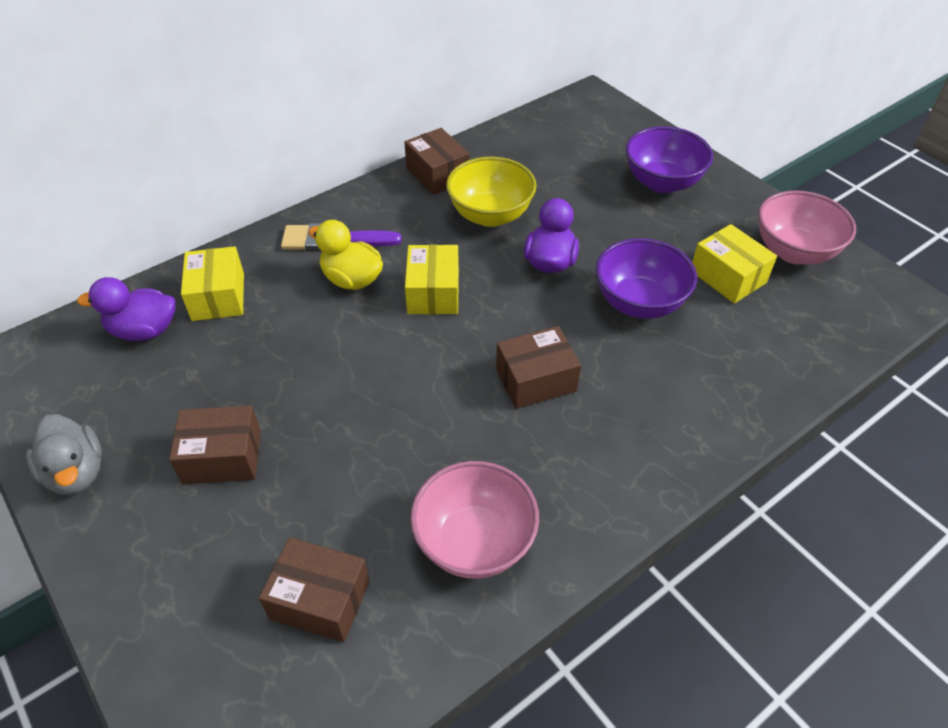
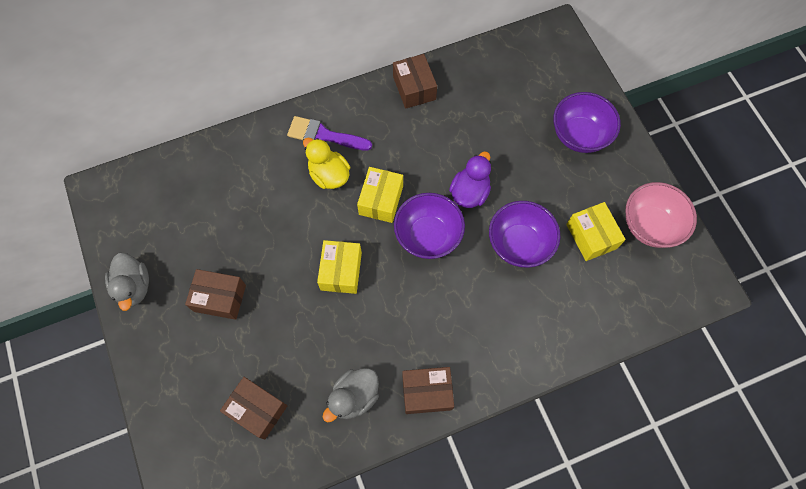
camera: 15 degrees right, 20 degrees up
purple duck [77,277,176,341] -> none
yellow box [181,246,244,321] -> yellow box moved to [317,240,362,294]
pink bowl [410,461,539,579] -> grey duck [323,368,379,422]
yellow bowl [446,157,537,227] -> none
brown box [496,326,581,409] -> brown box moved to [402,367,454,414]
none -> purple bowl [394,193,465,259]

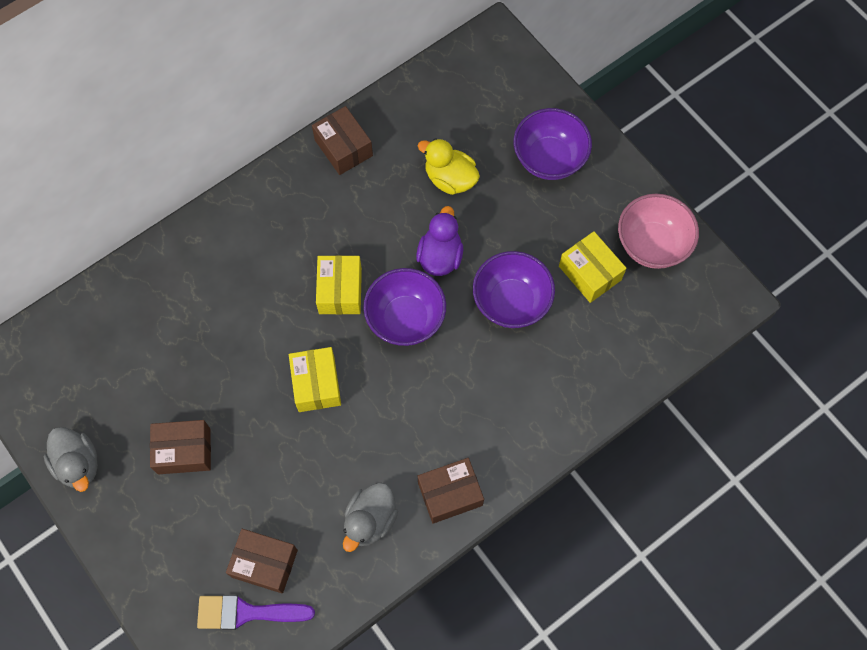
camera: 15 degrees left, 0 degrees up
purple brush [287,116,372,150] -> purple brush moved to [197,595,315,630]
yellow duck [303,138,350,189] -> yellow duck moved to [418,138,480,195]

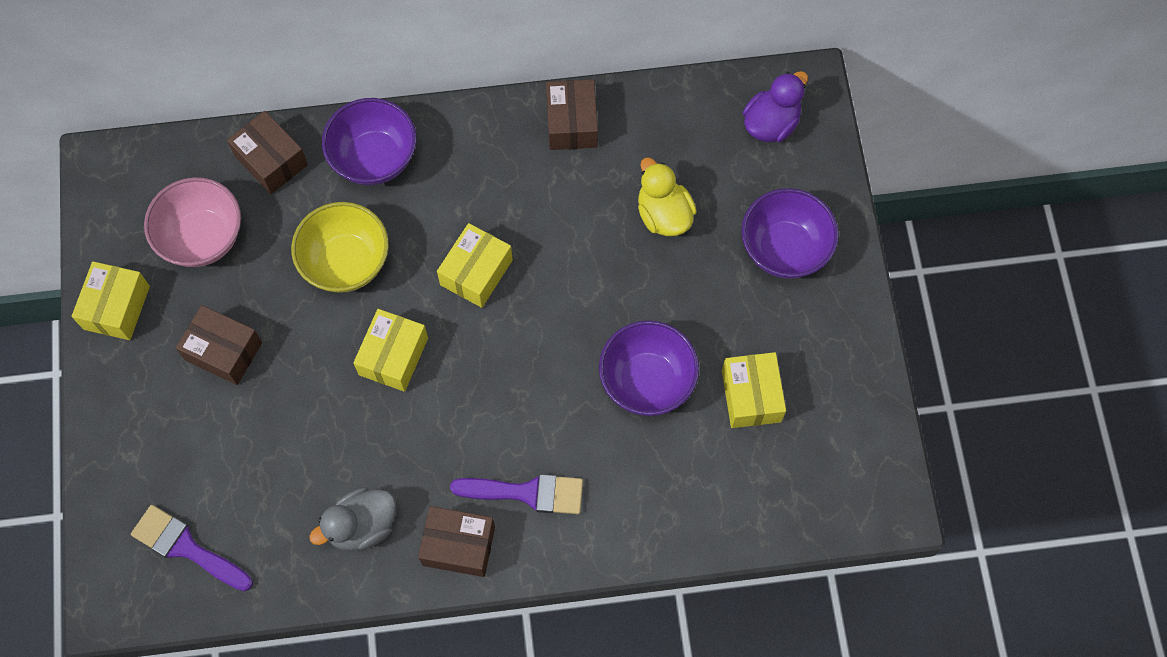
camera: 30 degrees right, 0 degrees up
grey duck [44,427,98,492] -> yellow box [72,261,150,340]
brown box [226,529,298,594] -> brown box moved to [227,111,308,194]
purple bowl [363,268,446,346] -> purple bowl moved to [322,98,417,185]
purple duck [416,206,463,276] -> purple duck moved to [743,71,808,142]
pink bowl [618,194,699,269] -> pink bowl moved to [144,177,241,267]
none -> yellow bowl [291,202,389,293]
none -> purple brush [450,474,583,514]

